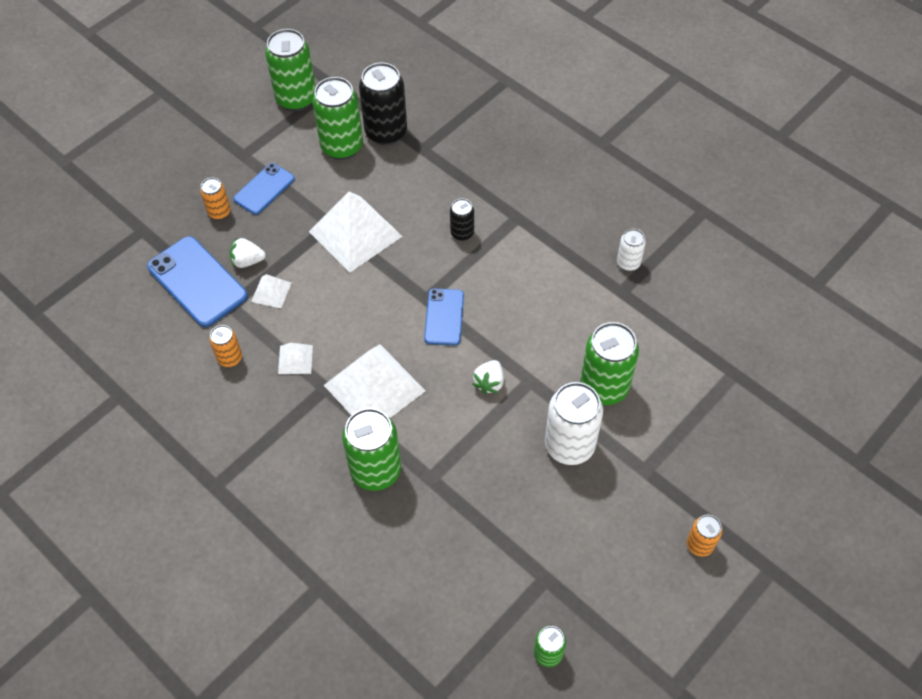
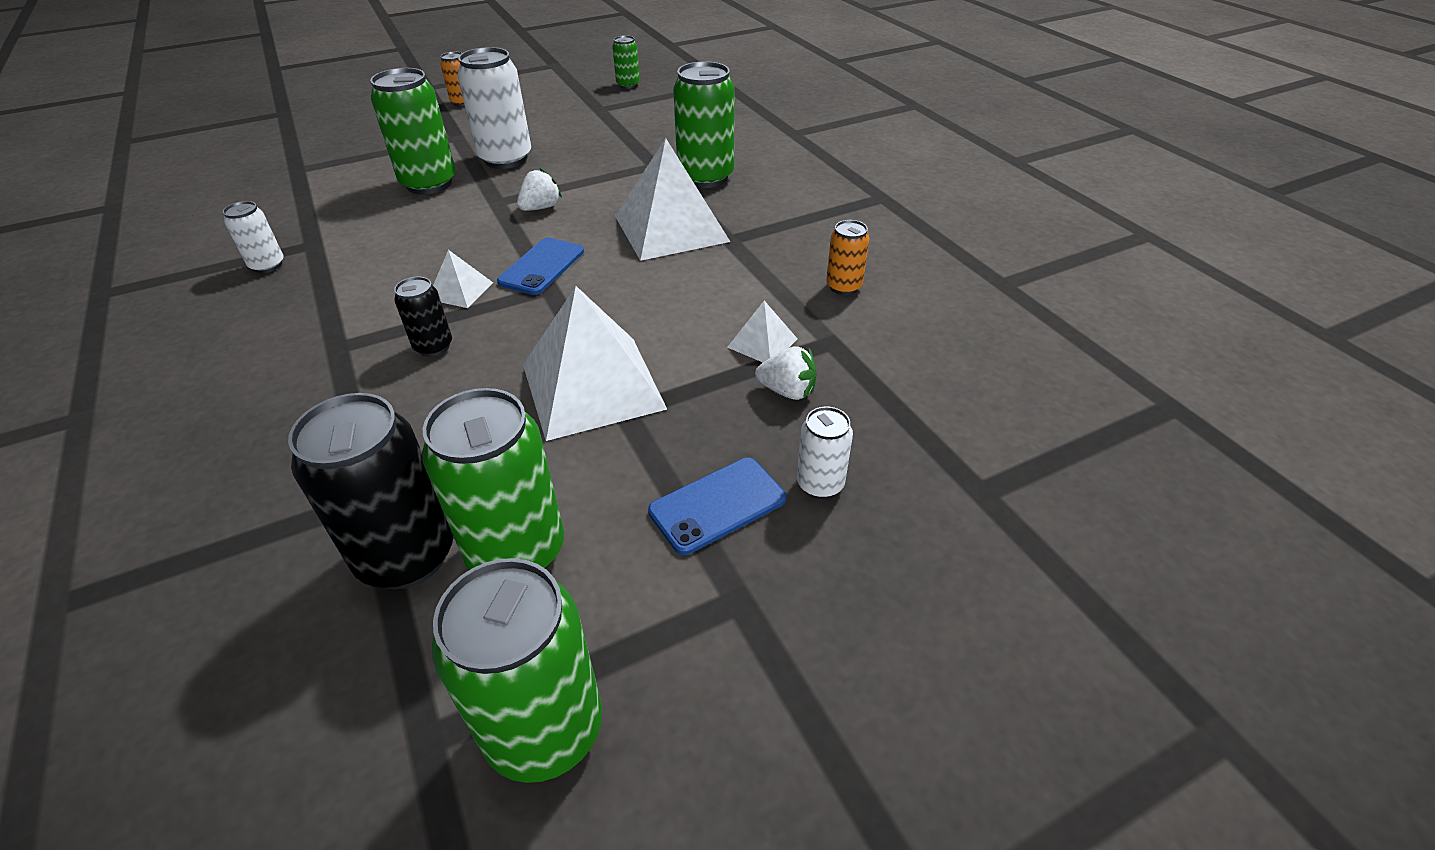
camera: 160 degrees left, 15 degrees down
blue phone [147,236,248,327] -> none
orange can [200,177,231,220] -> white can [797,407,853,499]
white pyramid [278,343,313,374] -> white pyramid moved to [433,250,493,308]

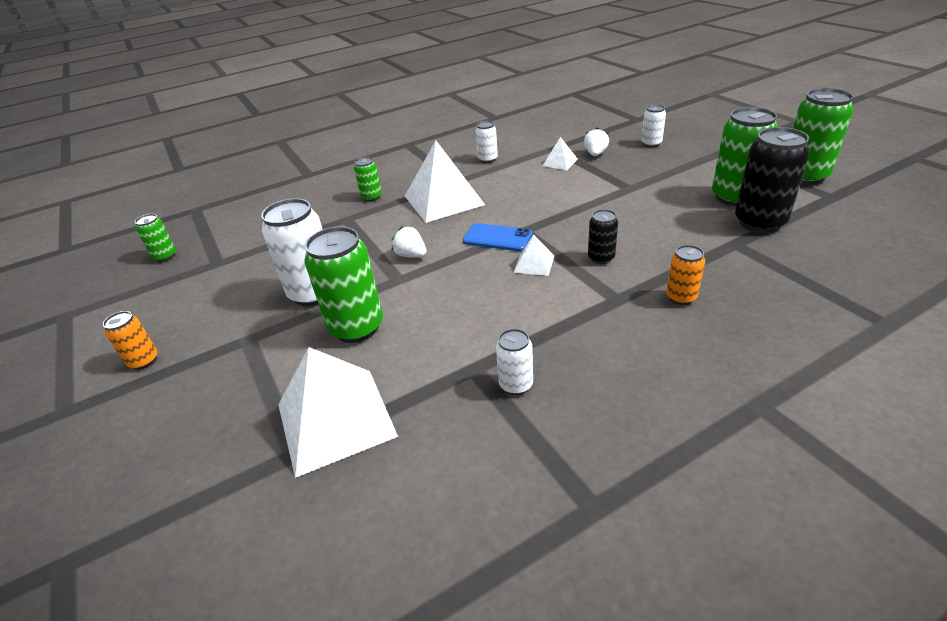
camera: 90 degrees left, 5 degrees down
white pyramid [523,286,667,441] -> white pyramid moved to [278,347,398,478]
blue phone [648,458,786,555] -> none
green can [673,61,735,188] -> green can [354,157,382,202], size x0.52
orange can [826,220,869,295] -> orange can moved to [666,245,705,305]
none -> white can [476,121,498,163]

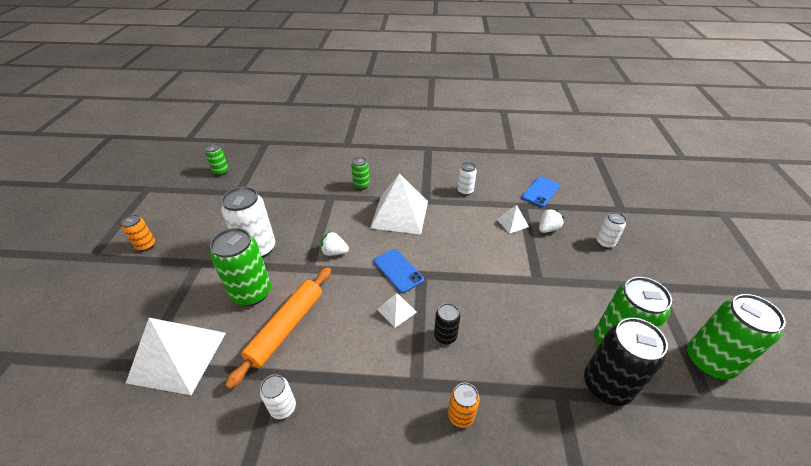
camera: 30 degrees right, 5 degrees up
white strawberry [392,226,427,258] -> white strawberry turned 60 degrees counterclockwise [321,231,349,256]
none -> orange rolling pin [225,267,331,389]
none -> blue phone [522,177,560,207]

